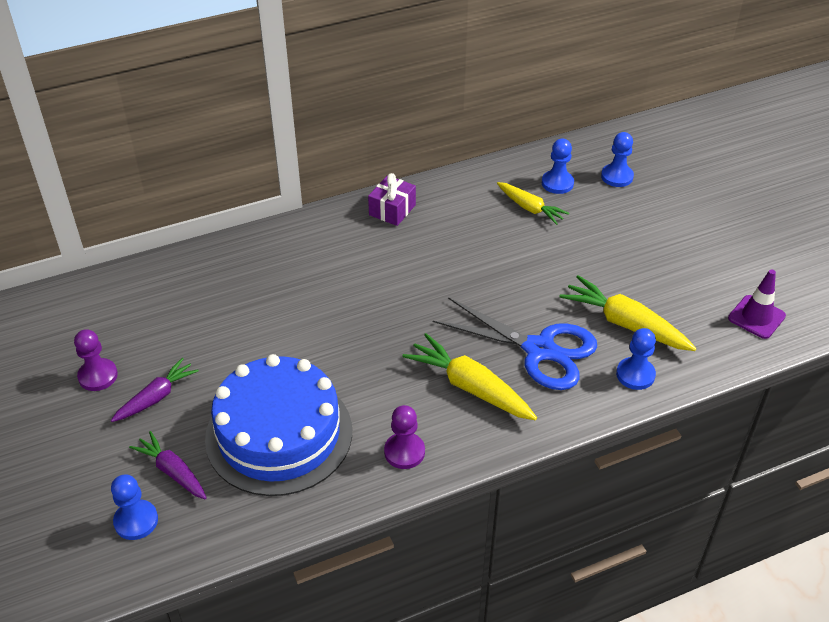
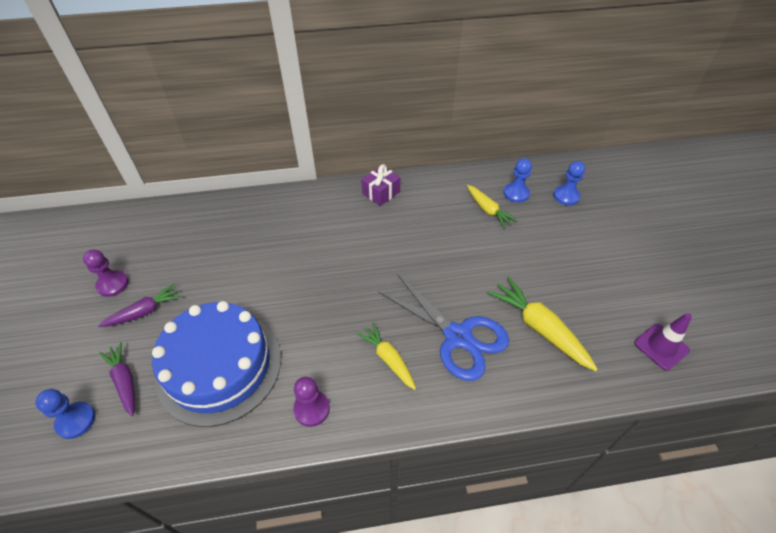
camera: 15 degrees right, 5 degrees up
yellow carrot [402,333,537,420] -> yellow carrot [356,322,416,390], size x0.65
blue pawn [616,328,656,390] -> none

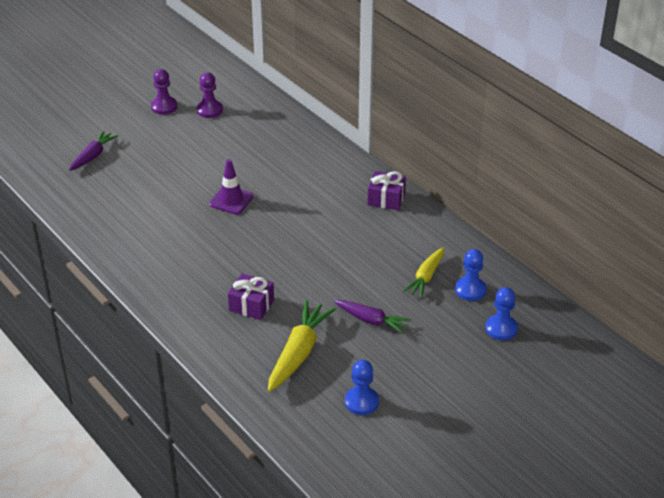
camera: 60 degrees right, 10 degrees down
blue pawn [35,389,95,439] -> blue pawn moved to [345,360,379,415]
purple carrot [98,284,181,327] -> purple carrot moved to [334,300,411,334]
blue cake [152,301,281,427] -> none
purple pawn [293,377,330,427] -> purple pawn moved to [196,72,223,118]
yellow carrot [356,322,416,390] -> none
blue scissors [378,274,509,381] -> purple gift [228,273,274,320]
purple traffic cone [634,313,692,371] -> purple traffic cone moved to [209,159,254,214]

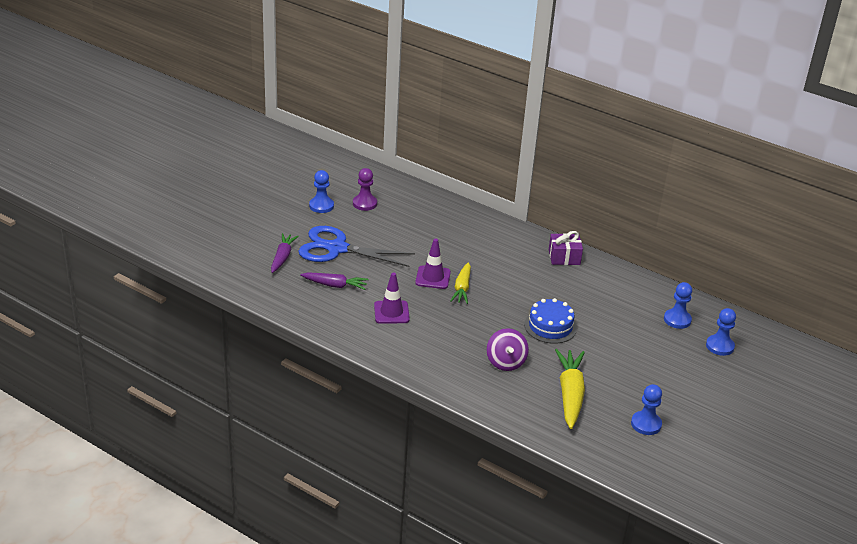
camera: 20 degrees left, 5 degrees down
purple pawn [151,69,177,115] -> blue pawn [309,170,334,213]
purple gift [228,273,274,320] -> purple spinning top [487,328,529,371]
purple carrot [334,300,411,334] -> purple carrot moved to [300,272,369,290]
yellow carrot [403,247,444,298] -> yellow carrot moved to [450,262,471,304]
none -> blue scissors [298,226,415,267]
none -> purple traffic cone [374,273,410,324]
none -> blue cake [524,298,577,344]

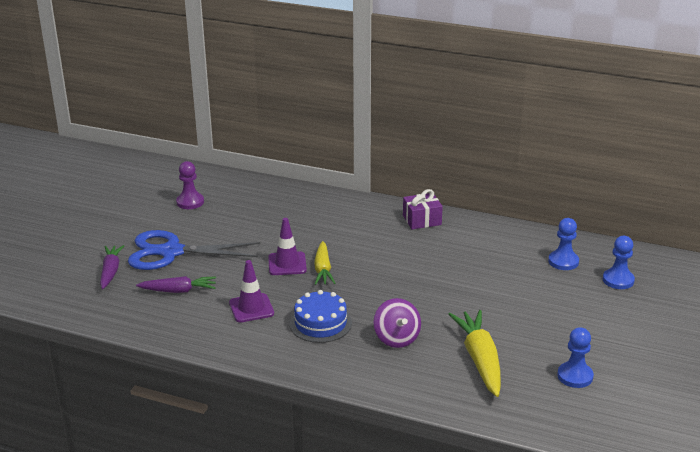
camera: 10 degrees left, 5 degrees down
blue pawn [309,170,334,213] -> none
blue cake [524,298,577,344] -> blue cake moved to [290,290,352,343]

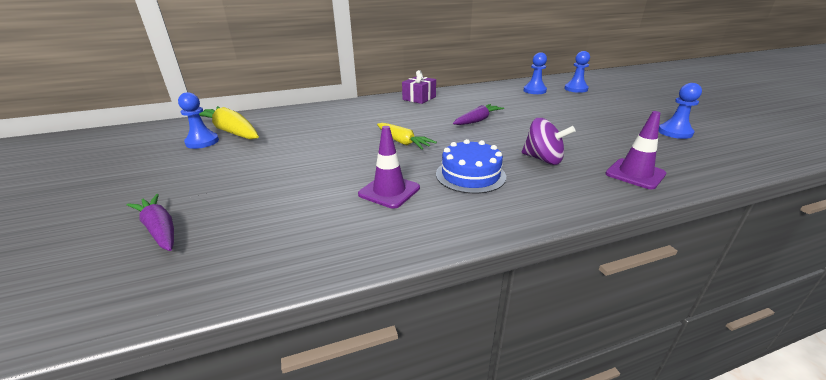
camera: 40 degrees left, 0 degrees up
blue scissors [128,230,260,270] -> none
purple carrot [136,276,216,293] -> purple carrot moved to [453,104,504,125]
purple pawn [176,161,204,209] -> blue pawn [178,92,219,149]
purple traffic cone [268,218,307,275] -> purple traffic cone moved to [605,111,666,189]
yellow carrot [448,310,501,397] -> yellow carrot moved to [199,106,259,140]

